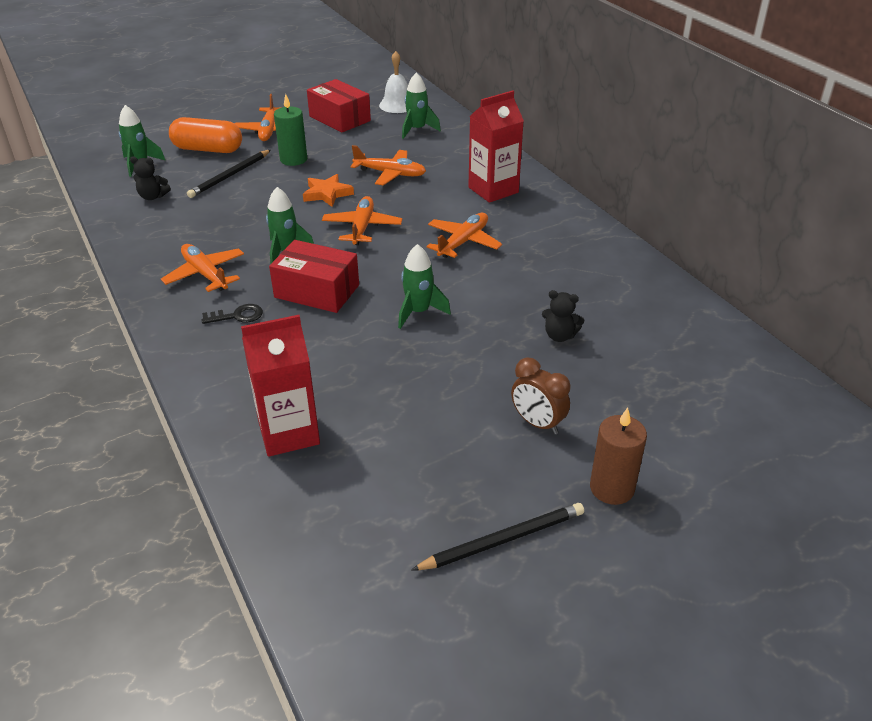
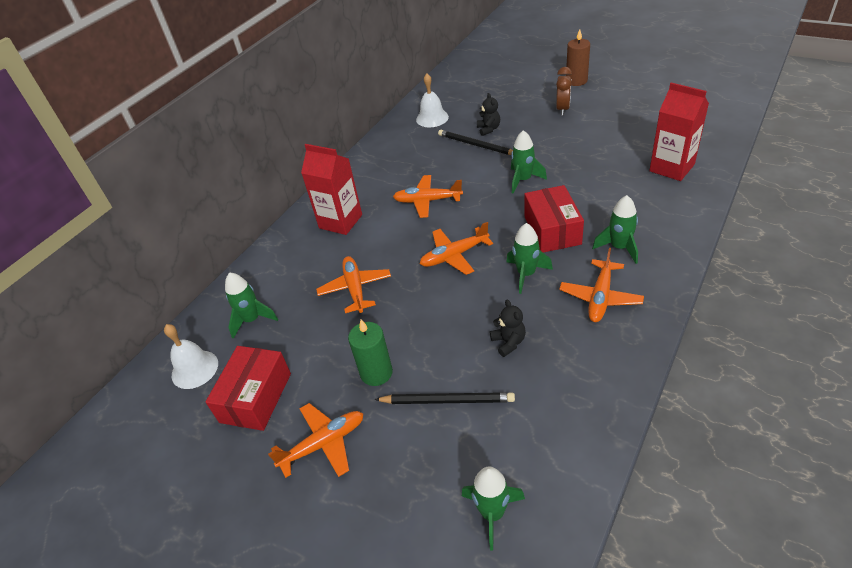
camera: 115 degrees left, 5 degrees up
black teddy bear [130,156,171,200] -> black teddy bear moved to [490,300,526,357]
orange capsule [169,117,242,153] -> none
black key [201,304,263,324] -> green rocket [592,195,638,264]
orange star [303,174,354,207] -> none
black pencil [411,503,584,571] -> black pencil moved to [438,130,513,155]
none -> white bell [416,73,449,127]

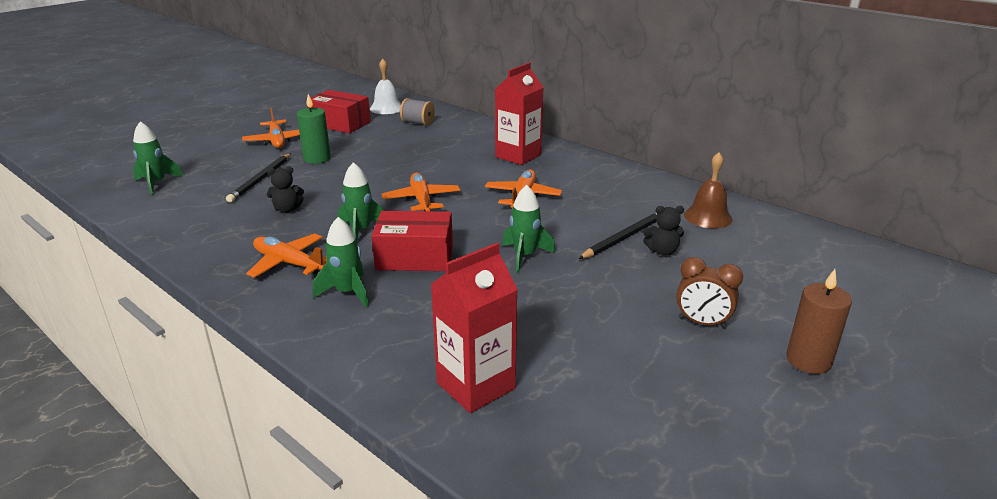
camera: 95 degrees right, 15 degrees down
green rocket [225,272,278,339] -> grey spool [400,98,435,126]
orange plane [316,256,391,313] -> none
white bell [416,73,449,127] -> brown bell [684,152,732,229]

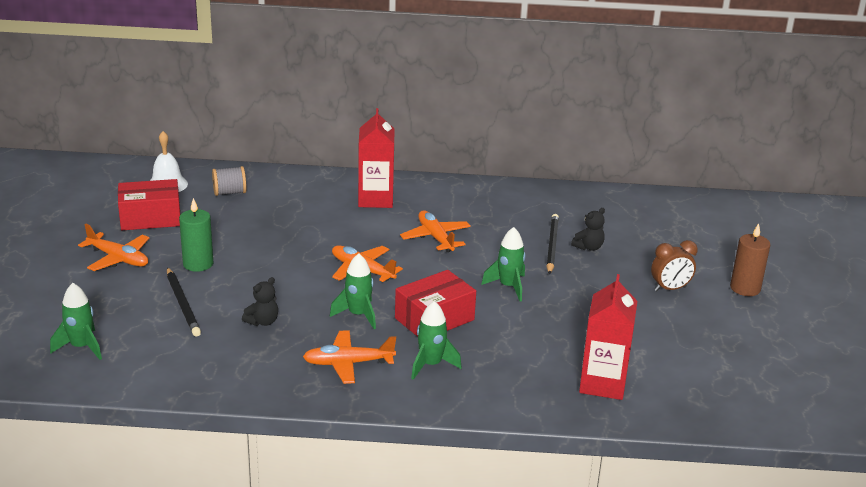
camera: 40 degrees left, 0 degrees up
brown bell [684,152,732,229] -> none

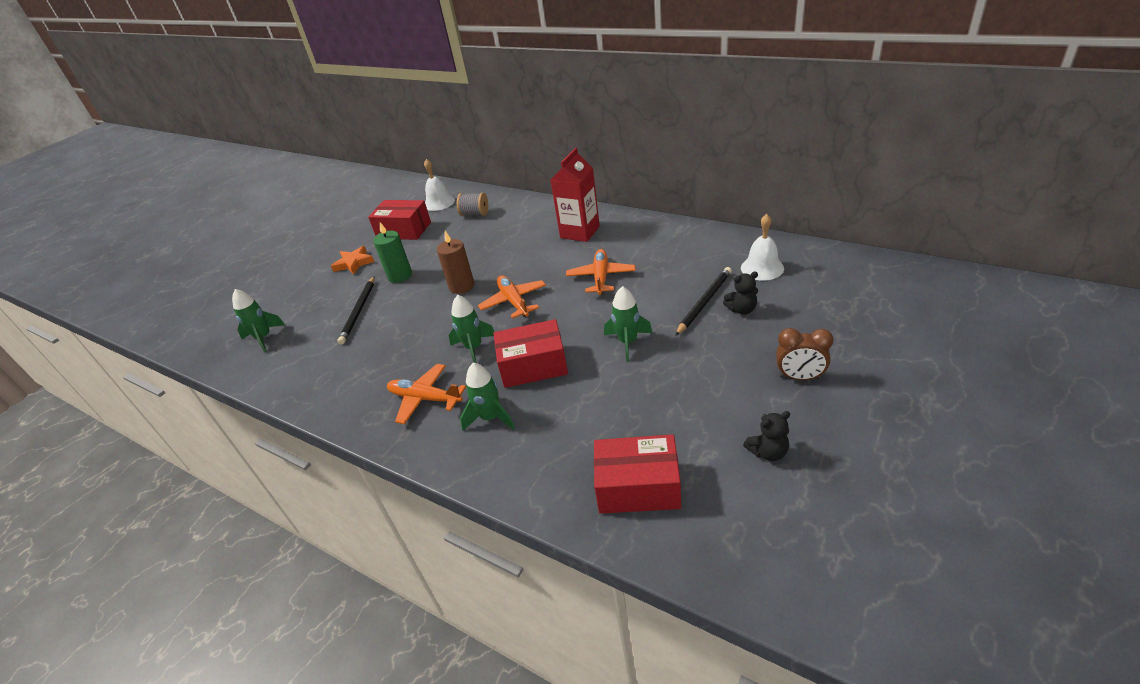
camera: 35 degrees right, 10 degrees up
orange plane [78,224,150,271] -> orange star [331,246,374,275]
black teddy bear [242,277,278,326] -> black teddy bear moved to [743,411,790,461]
red carton [579,274,637,400] -> red box [594,434,681,514]
brown candle [730,223,770,296] -> brown candle moved to [437,231,474,294]
none -> white bell [741,214,784,281]

